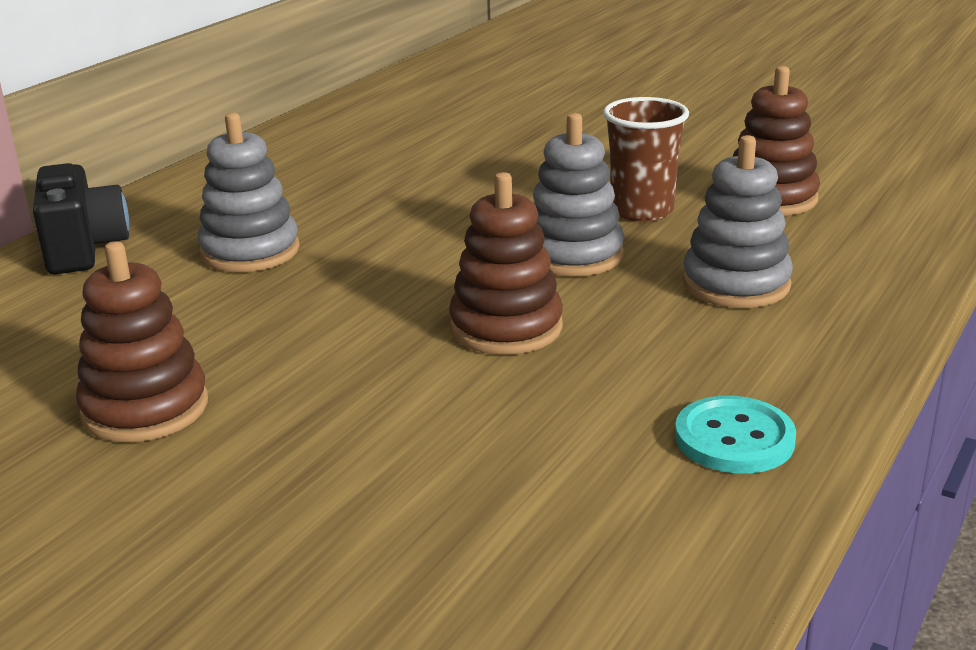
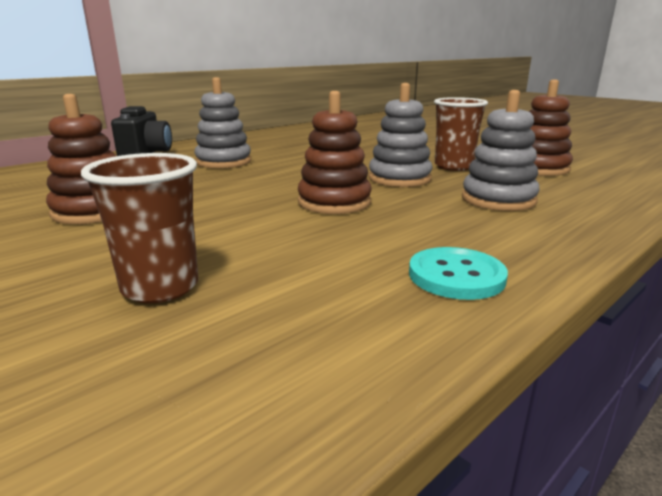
camera: 15 degrees right, 5 degrees down
none -> brown cup [81,153,198,303]

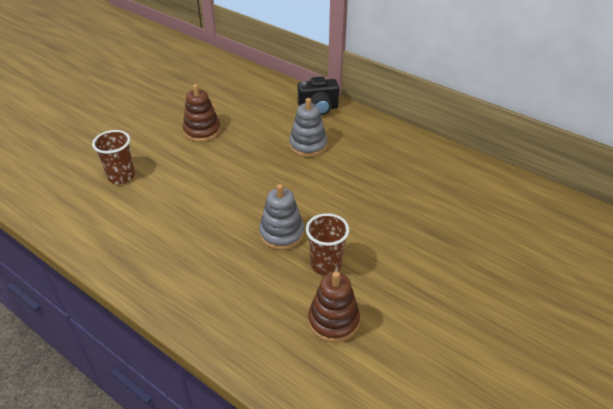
camera: 80 degrees right, 20 degrees up
brown stacking toy [298,91,372,214] -> none
turquoise button [409,247,508,300] -> none
grey stacking toy [462,90,540,211] -> none

